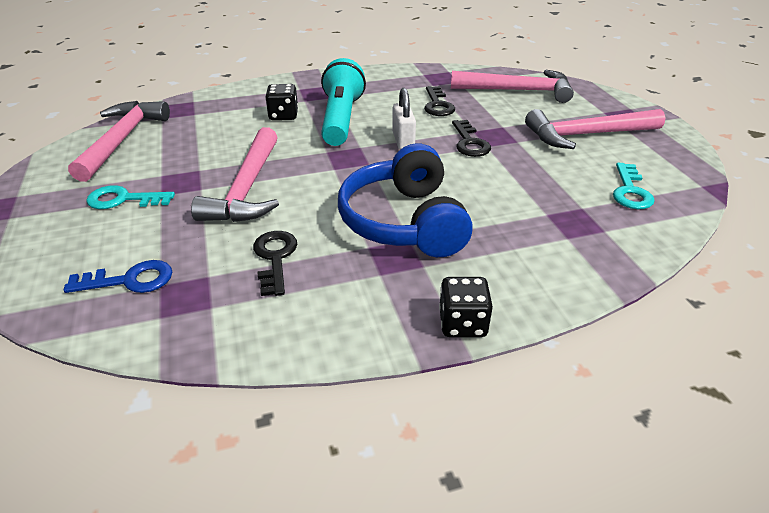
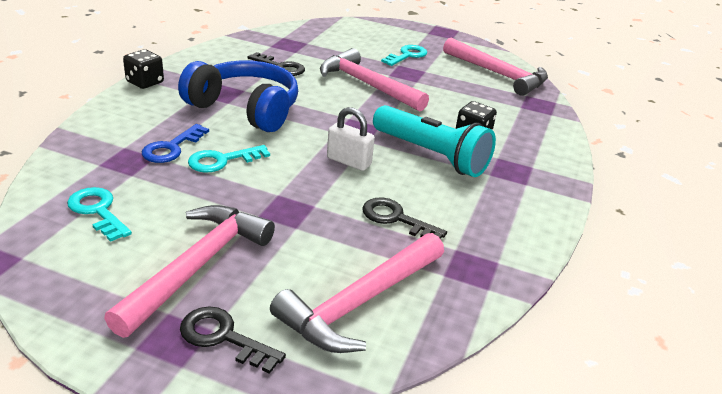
camera: 125 degrees right, 5 degrees down
blue key [63,260,172,293] -> blue key moved to [142,124,209,163]
black key [452,120,491,157] -> black key moved to [180,306,286,374]
none -> turquoise key [188,145,270,173]

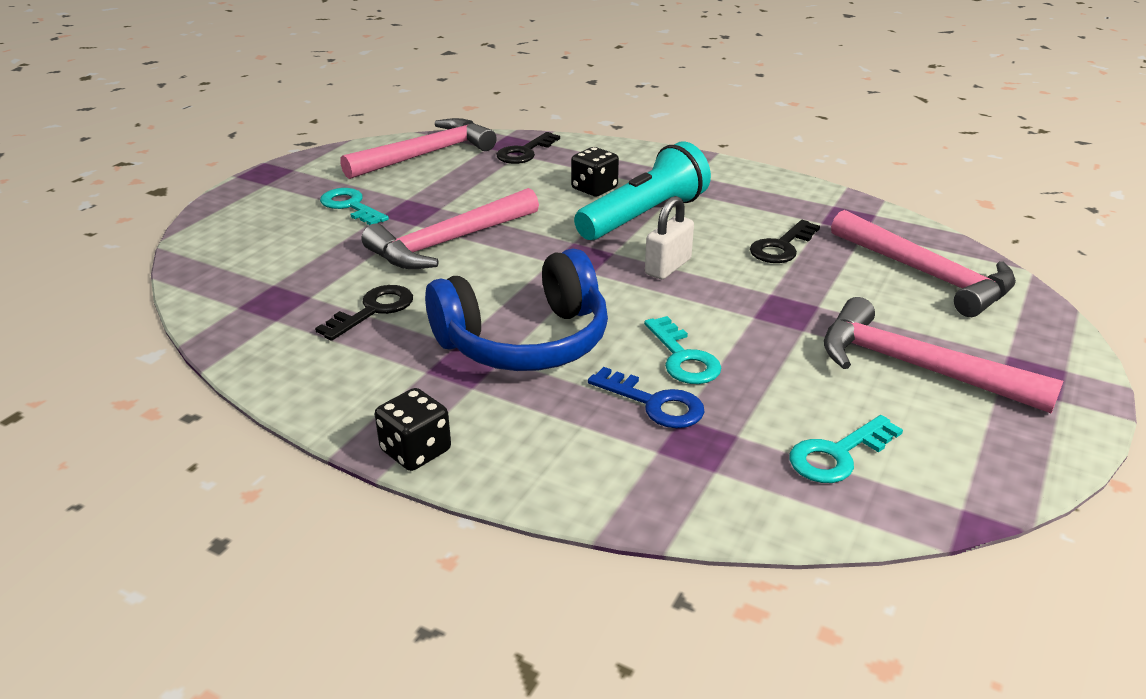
camera: 80 degrees left, 0 degrees up
blue headphones [178,60,298,132] -> blue headphones turned 150 degrees counterclockwise [425,248,608,371]
black key [180,306,286,374] -> black key moved to [496,132,560,164]

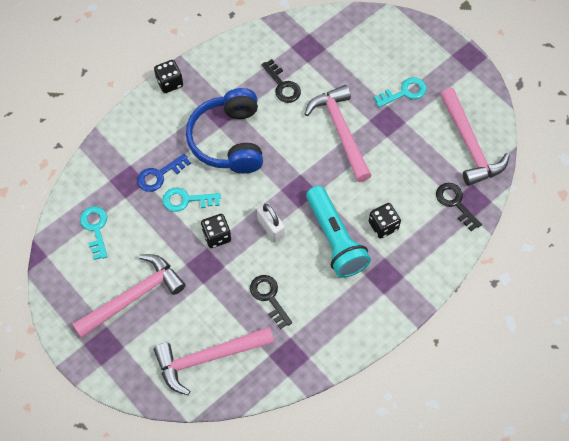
camera: 110 degrees right, 30 degrees up
none -> black dice [201,214,231,248]

